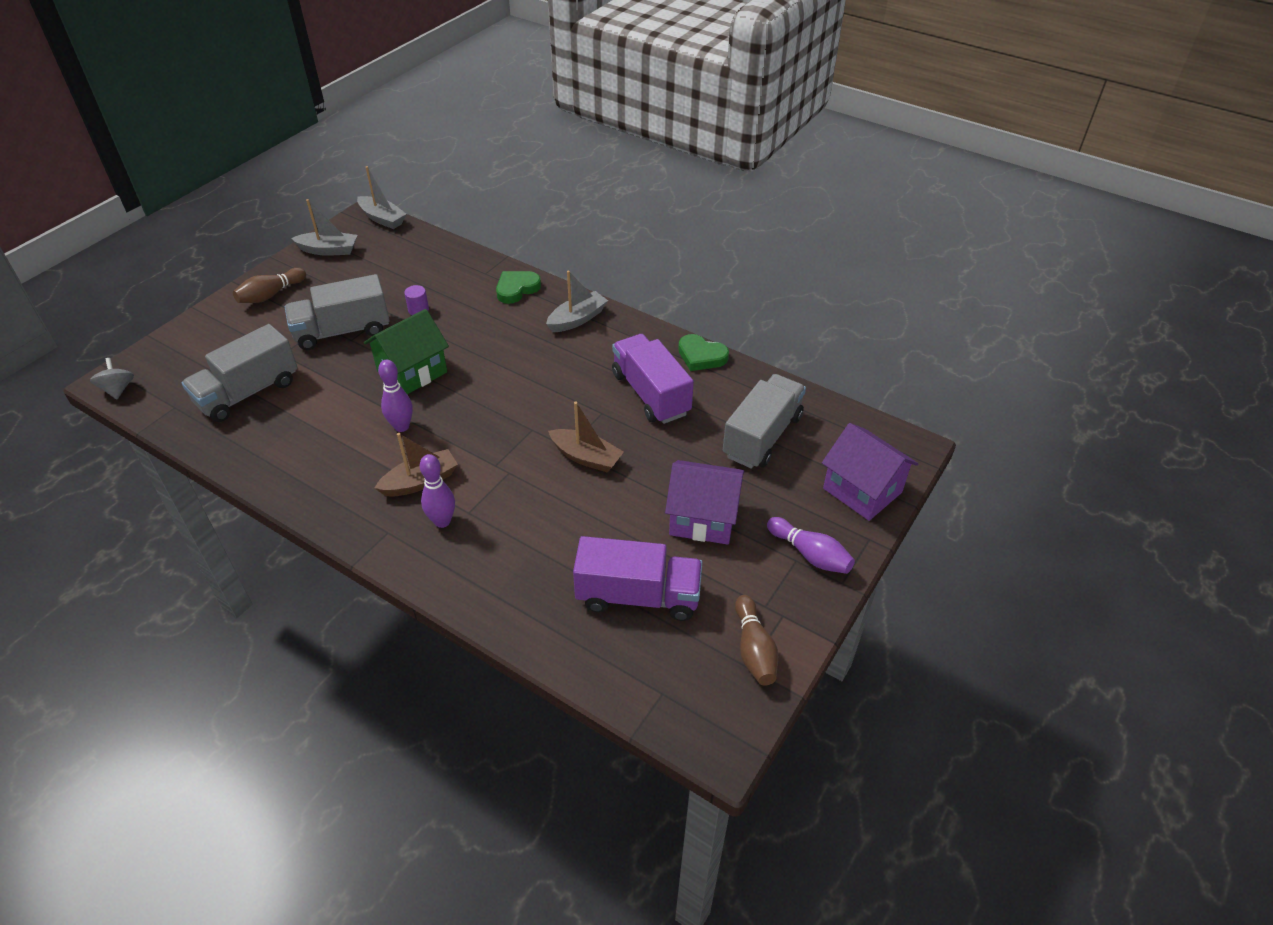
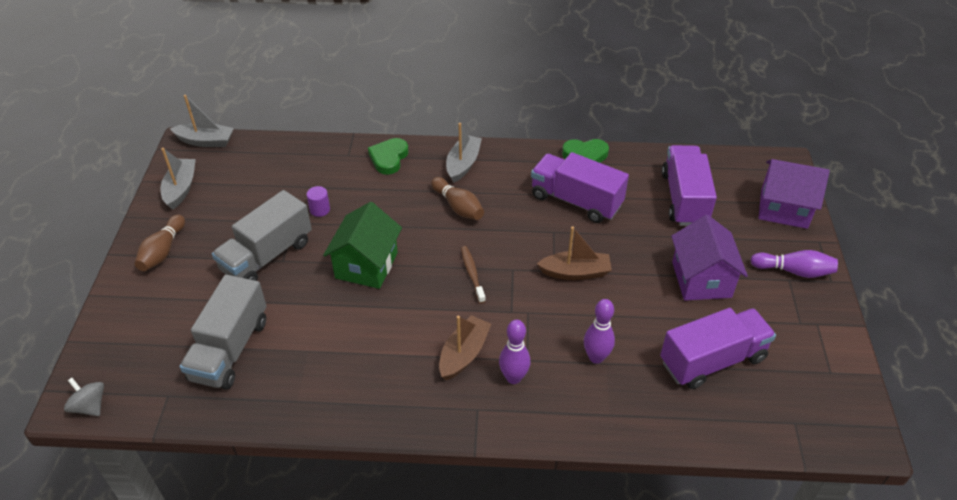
camera: 30 degrees left, 0 degrees up
grey boat [291,199,357,256] -> grey boat turned 60 degrees counterclockwise [161,148,196,210]
purple bowling pin [378,360,413,432] -> purple bowling pin moved to [584,299,615,364]
purple house [665,460,744,545] -> purple house turned 75 degrees counterclockwise [671,215,748,301]
grey truck [723,374,806,469] -> purple truck [662,145,717,226]
brown bowling pin [735,595,778,686] -> brown bowling pin moved to [431,177,484,220]
none -> brown toothbrush [461,246,486,304]

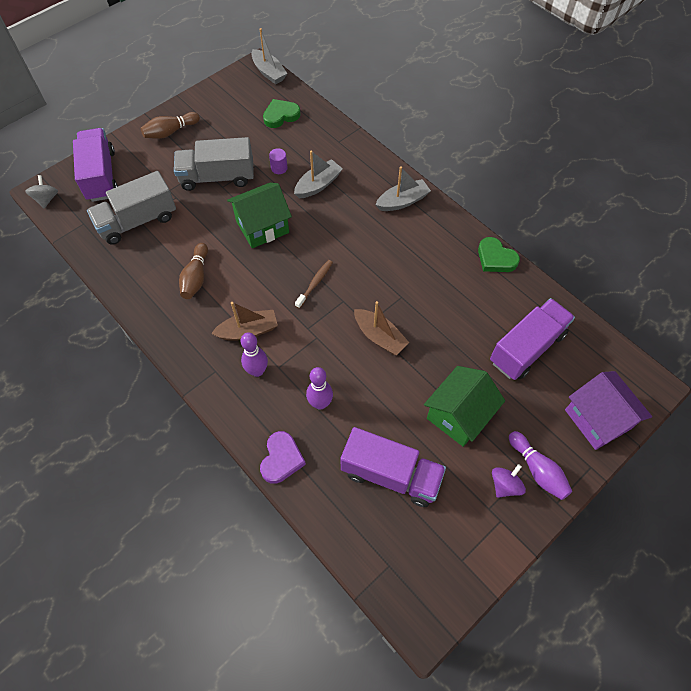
camera: 45 degrees right, 15 degrees up
grey boat [161,148,196,210] -> grey boat moved to [294,151,343,198]
green heart [368,138,409,175] -> green heart moved to [263,99,301,128]
brown bowling pin [431,177,484,220] -> brown bowling pin moved to [179,243,208,299]
purple truck [531,152,629,223] -> purple truck moved to [73,128,118,202]
purple house [671,215,748,301] -> green house [424,366,505,447]
none -> purple heart [260,431,306,484]
none -> purple spinning top [492,464,526,498]

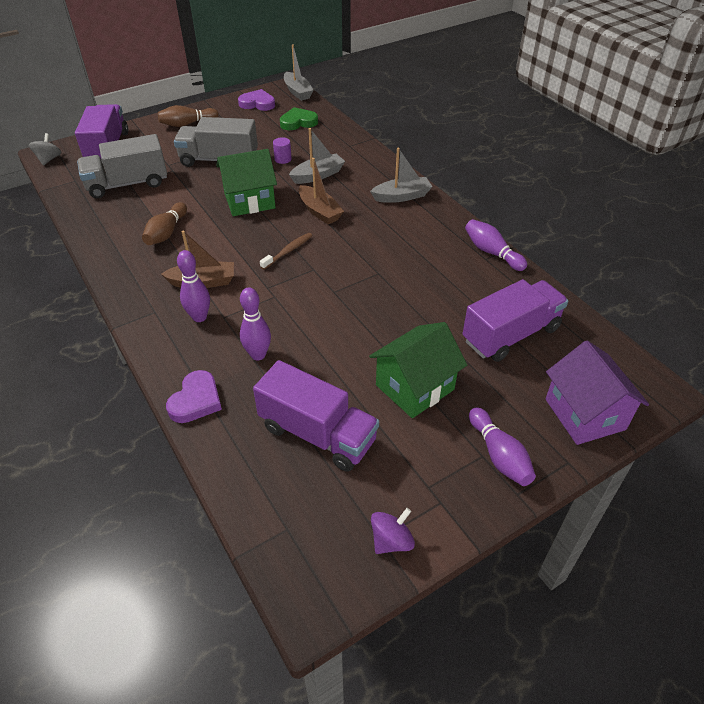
camera: 10 degrees right, 15 degrees down
brown boat [354,301,409,355] -> brown boat moved to [299,158,344,224]
green heart [478,237,520,272] -> purple bowling pin [465,219,527,271]
purple spinning top [492,464,526,498] -> purple spinning top moved to [371,508,415,554]
none -> purple heart [238,89,275,111]

